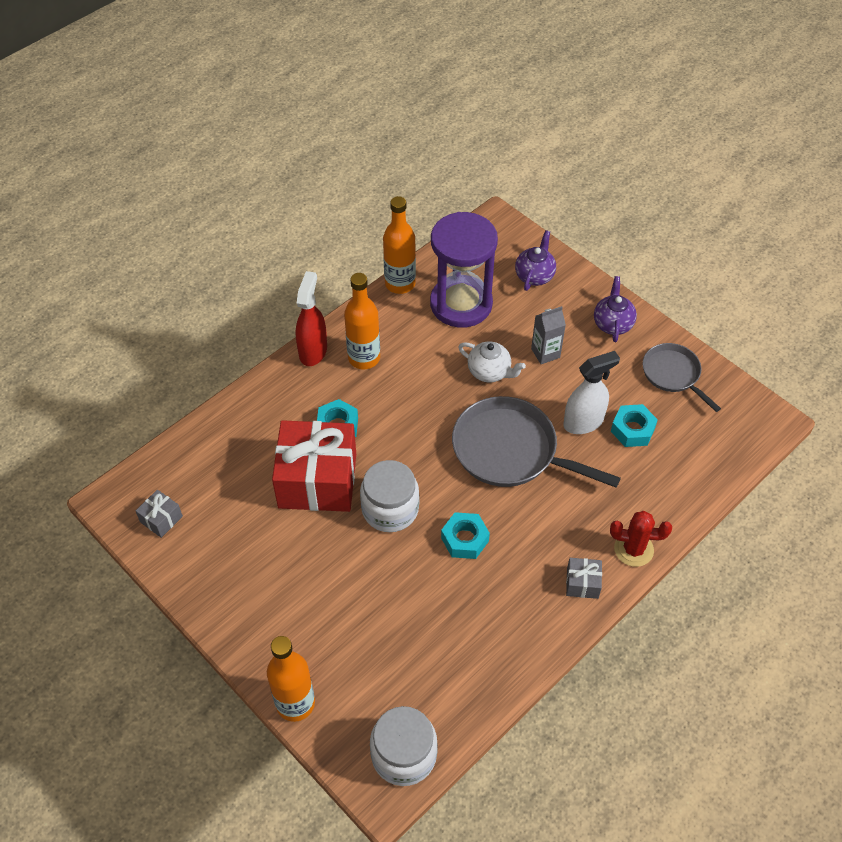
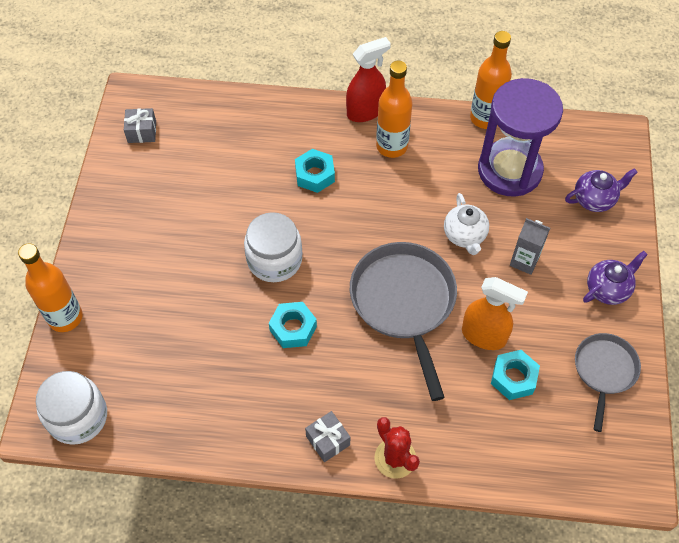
camera: 50 degrees right, 5 degrees up
red gift [272,420,356,512] -> none
white spray bottle [563,351,620,434] -> orange spray bottle [462,277,528,350]

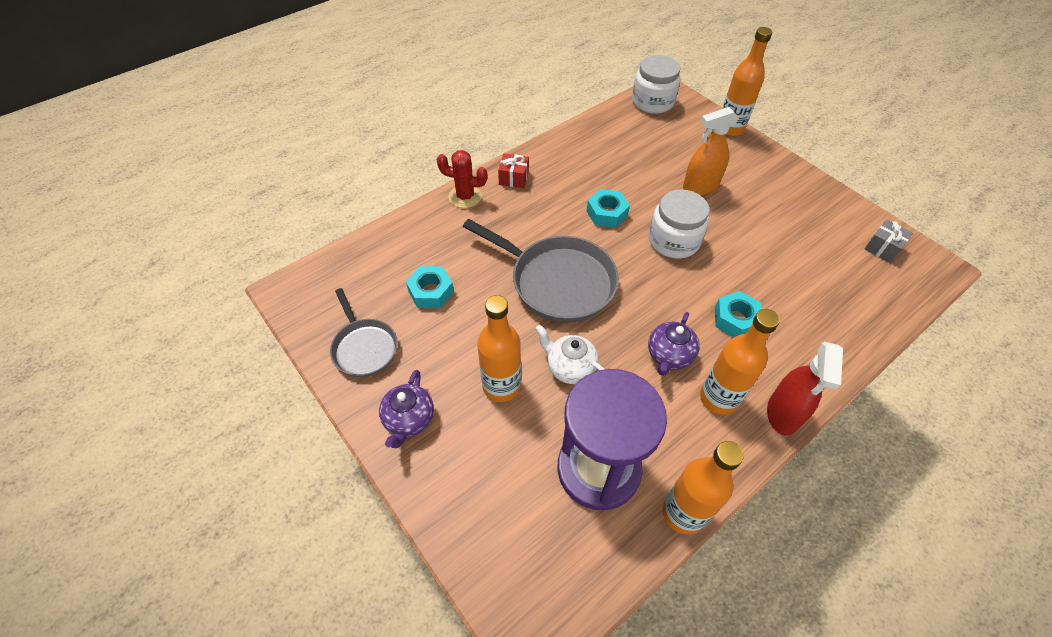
camera: 135 degrees right, 5 degrees down
grey gift [305,411,350,462] -> red gift [498,153,529,188]
orange spray bottle [462,277,528,350] -> orange spray bottle moved to [683,107,739,195]
grey carton [510,218,550,275] -> orange bottle [477,295,521,402]
purple teapot [565,168,638,212] -> purple teapot moved to [648,312,700,376]

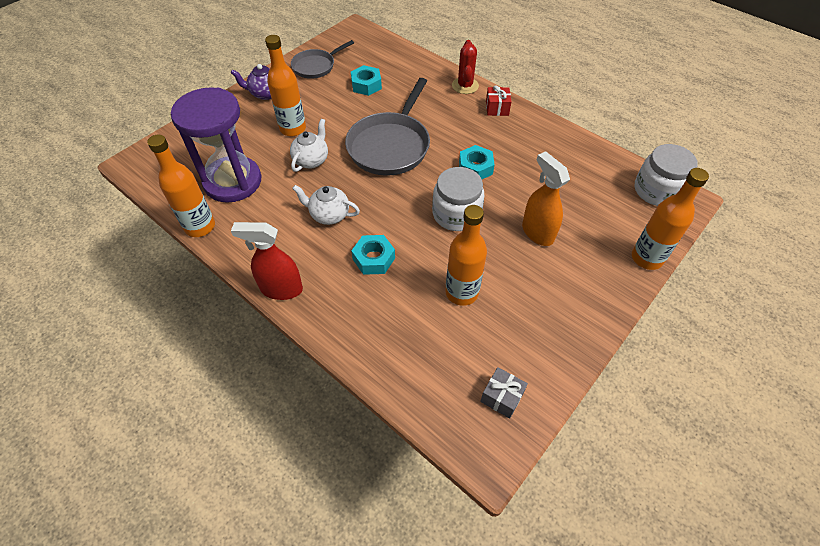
camera: 80 degrees right, 0 degrees up
purple teapot [648,312,700,376] -> white teapot [292,185,360,225]
orange bottle [700,309,780,415] -> orange bottle moved to [445,205,487,306]

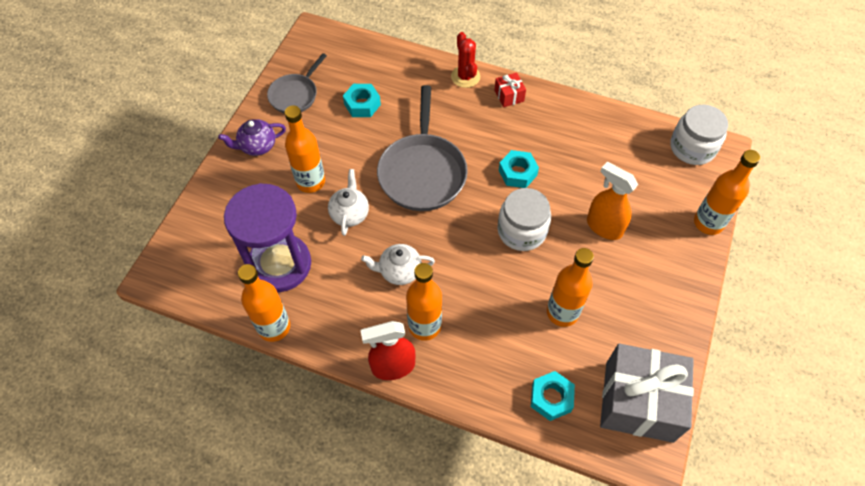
camera: 20 degrees left, 5 degrees up
turquoise nut [351,235,395,275] -> turquoise nut moved to [531,371,575,421]
grey gift [480,367,528,419] -> grey gift [600,343,694,443], size x2.38
none -> orange bottle [406,263,442,341]

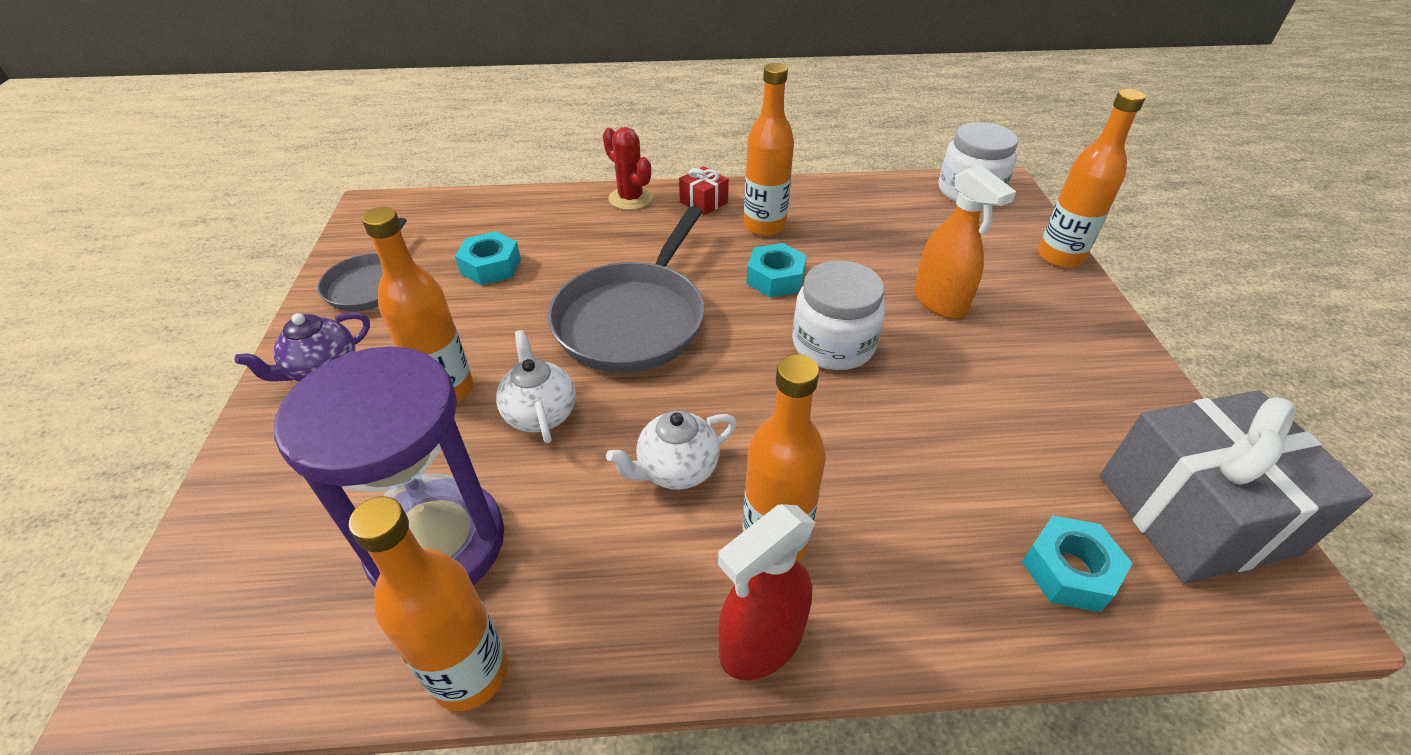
camera: 25 degrees left, 15 degrees down
grey pan [377,85,468,211] -> grey pan turned 45 degrees clockwise [548,206,704,373]
orange bottle [547,248,594,327] -> orange bottle moved to [744,63,794,236]
orange spray bottle [587,162,638,240] -> orange spray bottle turned 135 degrees counterclockwise [914,164,1016,319]

